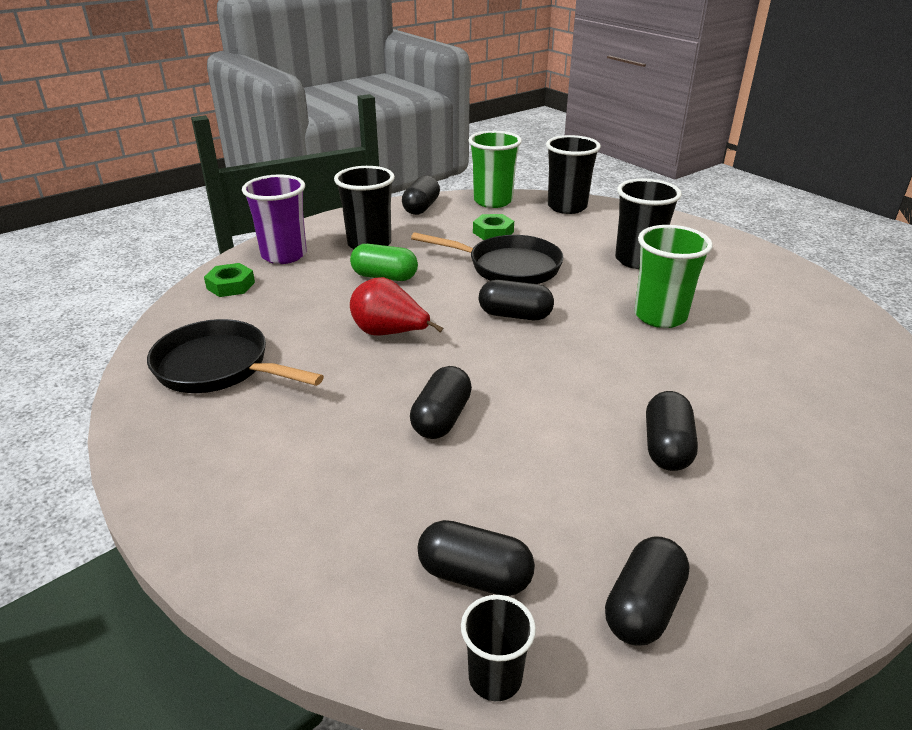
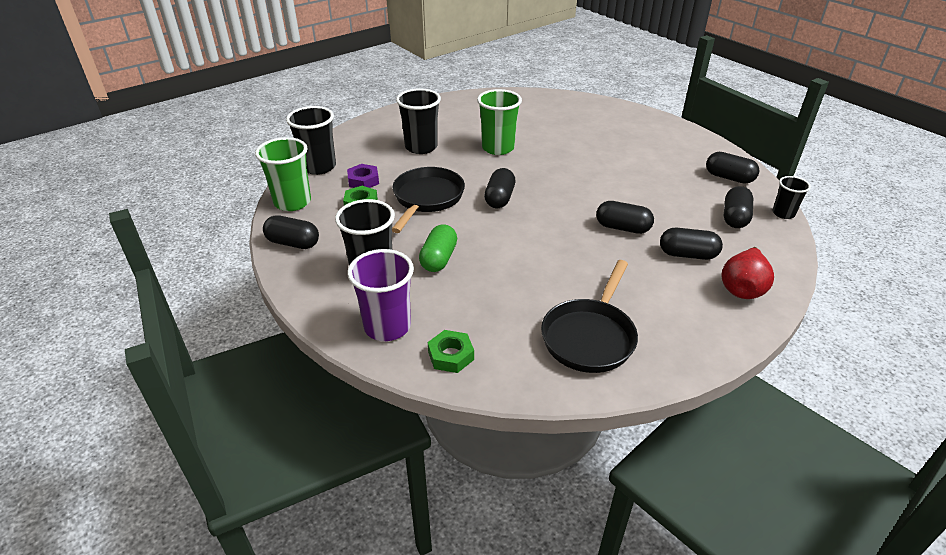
camera: 90 degrees left, 5 degrees up
red pear [350,277,443,336] -> red pear moved to [721,247,774,299]
black capsule [646,391,698,471] -> black capsule moved to [660,228,723,260]
none -> purple nut [347,164,379,188]

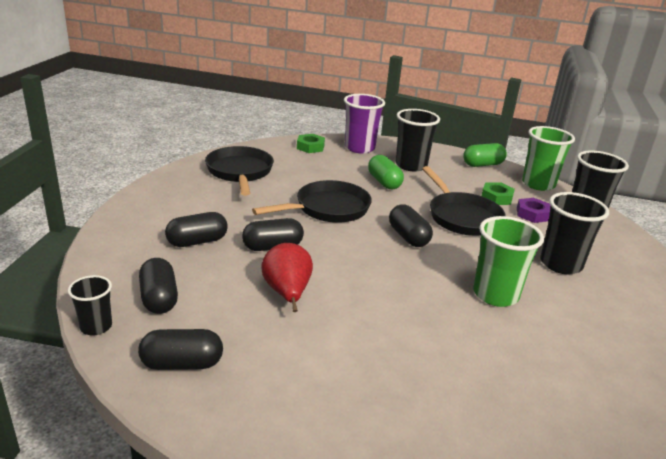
camera: 140 degrees right, 10 degrees down
black capsule [263,215,319,249] -> green capsule [463,143,507,167]
red pear [721,247,774,299] -> red pear moved to [261,243,313,312]
none -> black pan [252,180,372,223]

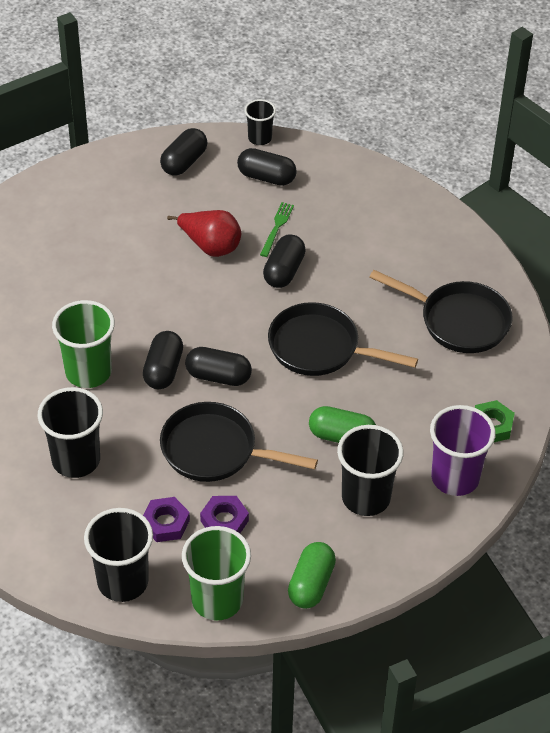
camera: 130 degrees right, 20 degrees up
black capsule [165,212,228,247] -> black capsule moved to [143,331,183,389]
black pan [252,180,372,223] -> black pan turned 105 degrees clockwise [268,302,418,376]
green nut [481,182,515,205] -> purple nut [200,496,249,533]
none -> green fork [260,202,294,257]

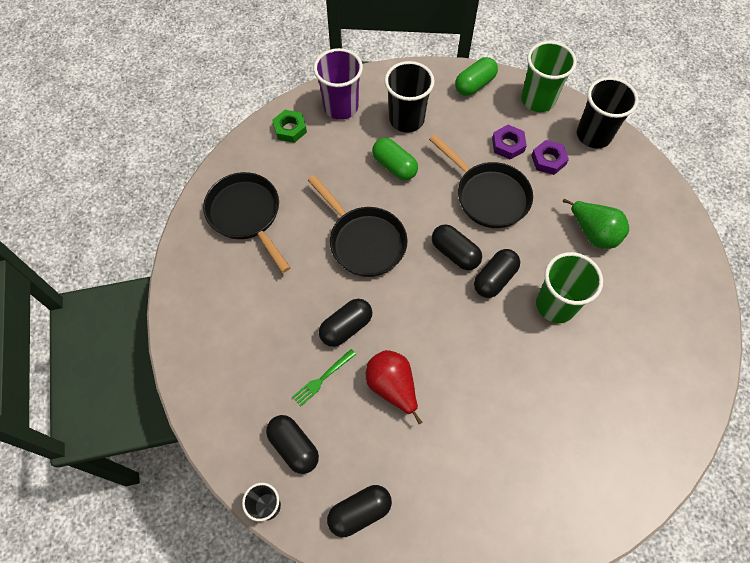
camera: 150 degrees left, 15 degrees up
black cup [38,387,103,478] -> green pear [563,199,629,249]

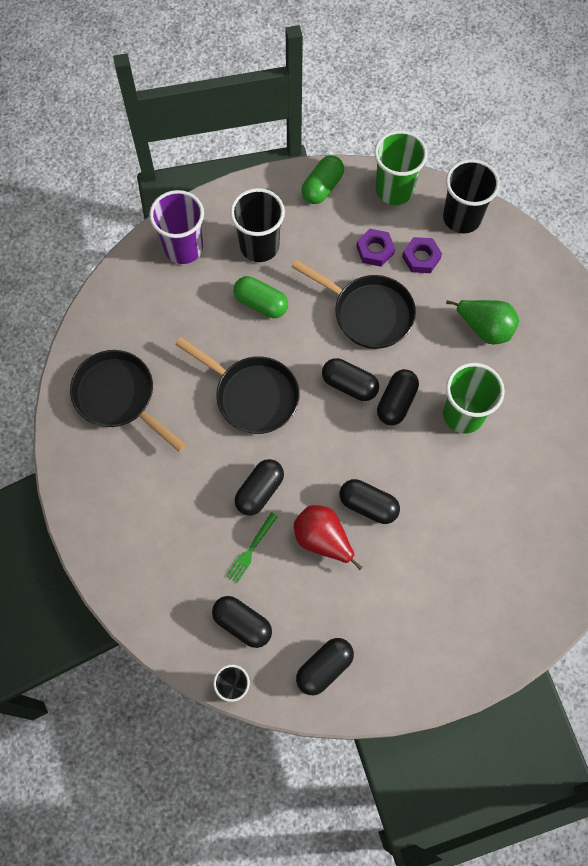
camera: 15 degrees left, 5 degrees up
green nut [272,110,307,143] -> none
none -> black capsule [339,479,400,524]

